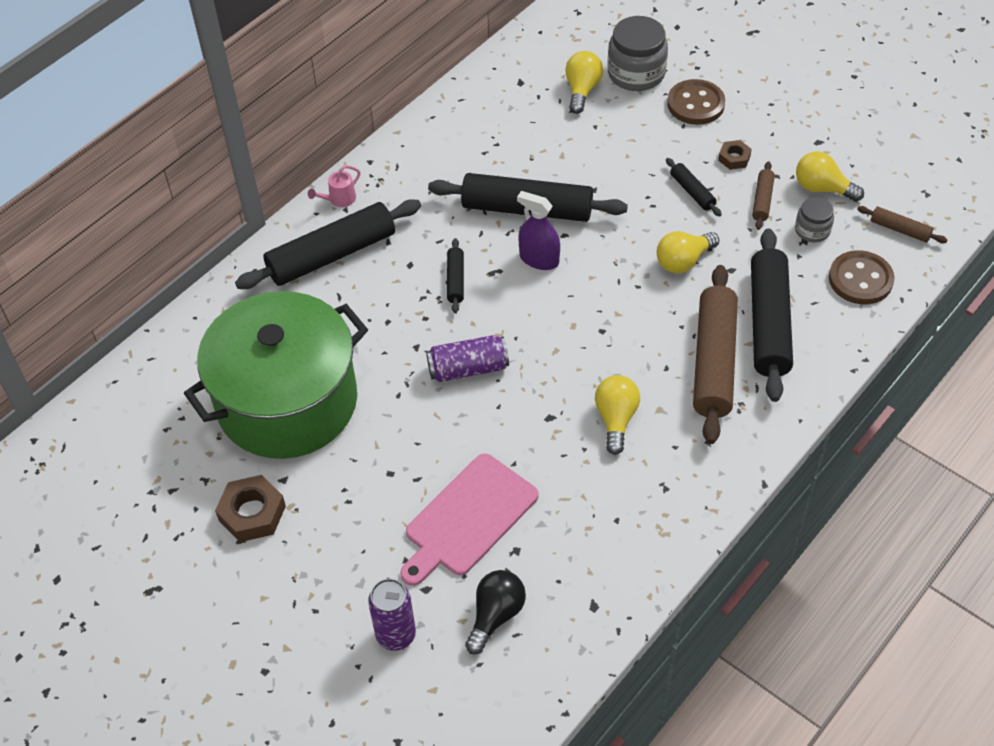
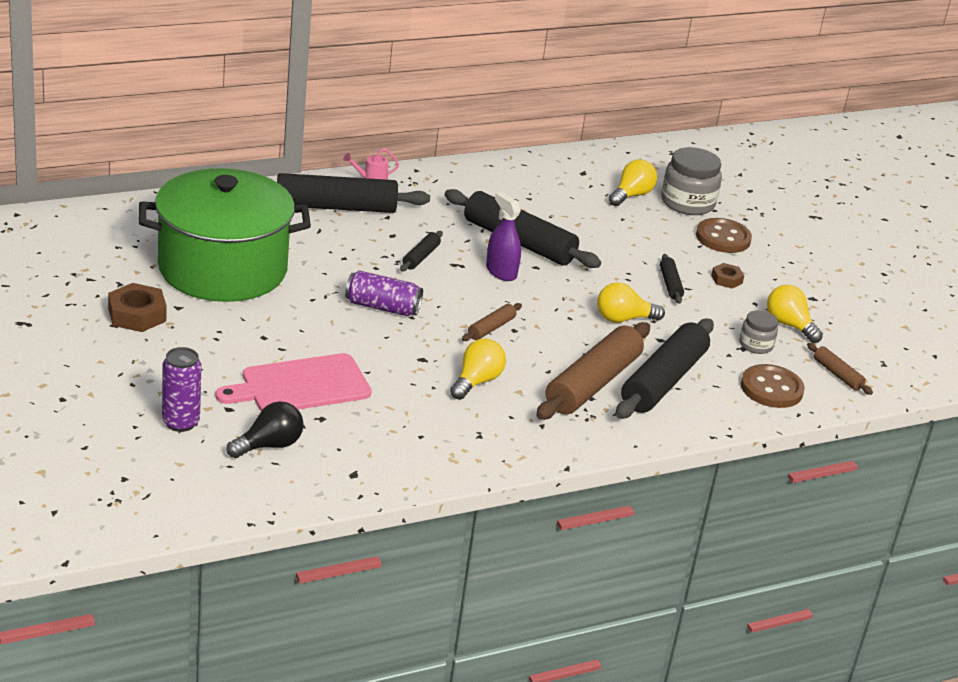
camera: 20 degrees right, 20 degrees down
brown rolling pin [752,161,775,230] -> brown rolling pin moved to [462,303,522,341]

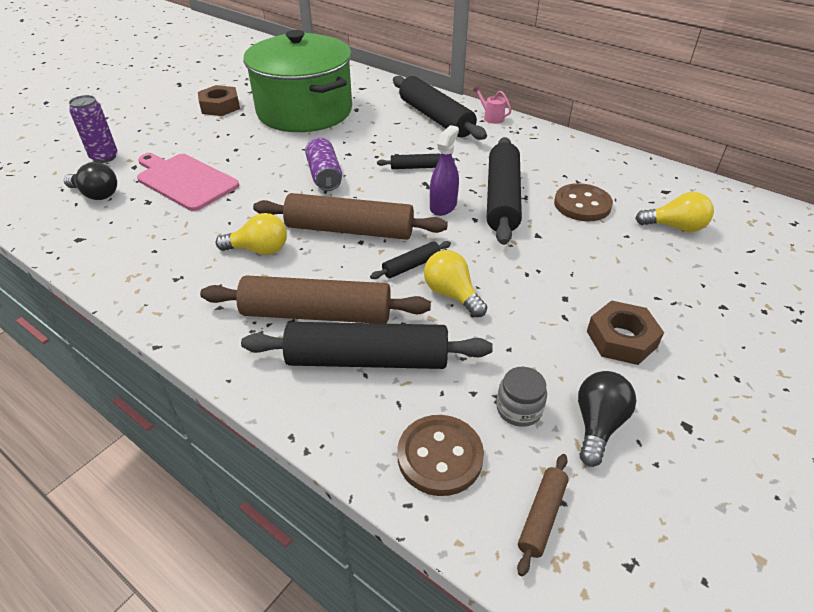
camera: 65 degrees right, 10 degrees up
brown rolling pin [462,303,522,341] -> brown rolling pin [253,193,448,240], size x2.19
black rolling pin [660,254,684,304] -> black rolling pin moved to [370,241,451,279]
grey jar [661,147,722,215] -> none
brown button [696,218,752,253] -> brown button moved to [554,183,613,221]
brown nut [711,263,744,288] -> brown nut [587,300,664,365], size x1.72
yellow light bulb [767,285,823,343] -> black light bulb [578,371,636,467]

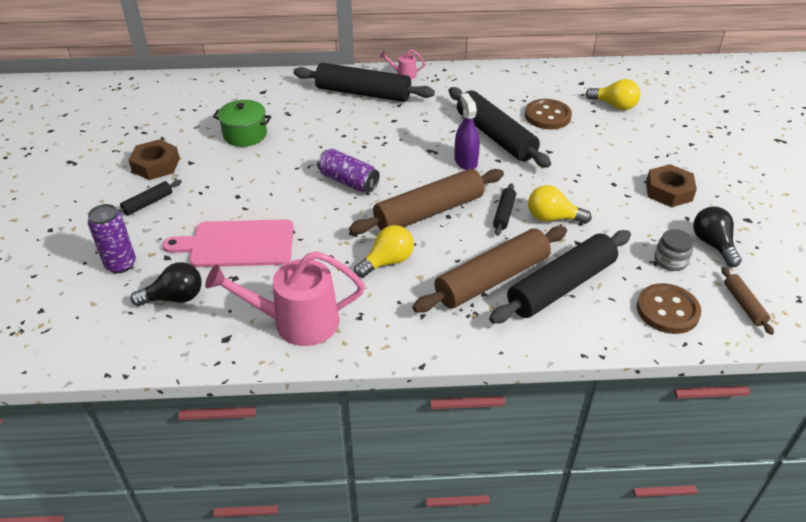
camera: 40 degrees left, 0 degrees up
green pot [243,30,352,132] -> green pot [213,100,272,147], size x0.43
black rolling pin [377,154,455,169] -> black rolling pin moved to [118,180,182,215]
yellow light bulb [635,192,714,232] -> yellow light bulb turned 60 degrees clockwise [586,79,641,110]
none -> pink watering can [205,251,365,346]

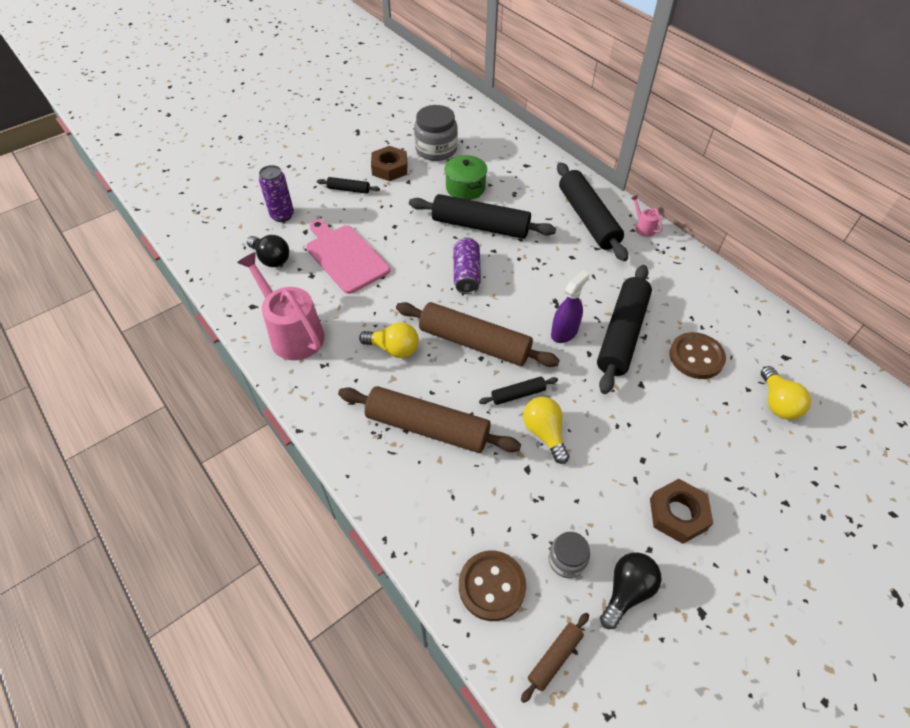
camera: 55 degrees right, 10 degrees up
black rolling pin [489,230,631,324] -> black rolling pin moved to [409,194,556,239]
none -> grey jar [414,105,458,161]

